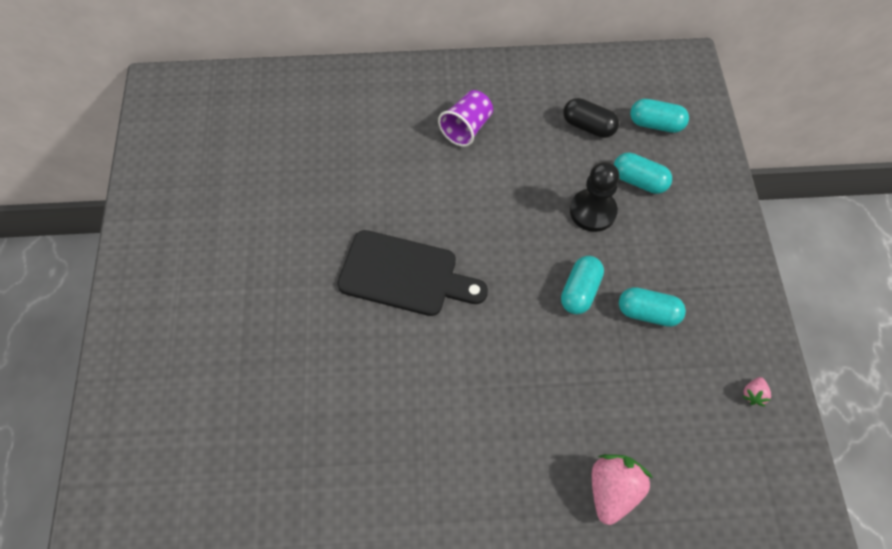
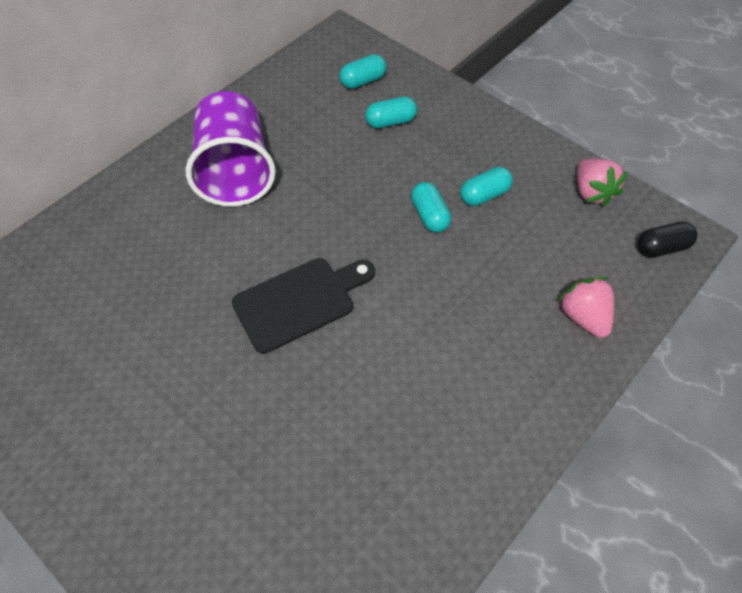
camera: 45 degrees left, 5 degrees down
purple cup [438,90,493,147] -> purple cup [186,91,276,207], size x2.02
black capsule [563,98,619,138] -> black capsule moved to [637,221,698,258]
black pawn [570,162,620,232] -> none
pink strawberry [742,377,771,406] -> pink strawberry [577,158,628,207], size x2.11

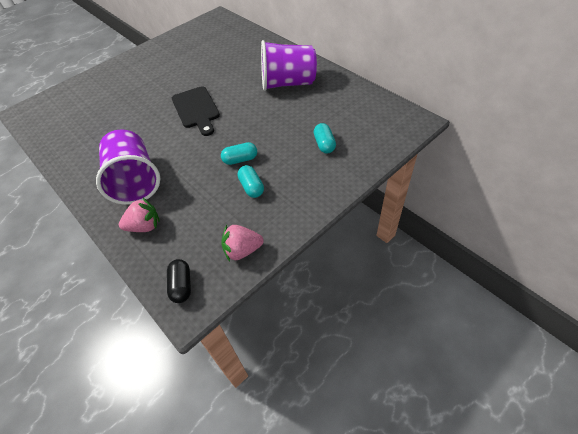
camera: 100 degrees right, 5 degrees down
turquoise capsule [339,54,386,89] -> none
none -> purple cup [96,129,160,205]

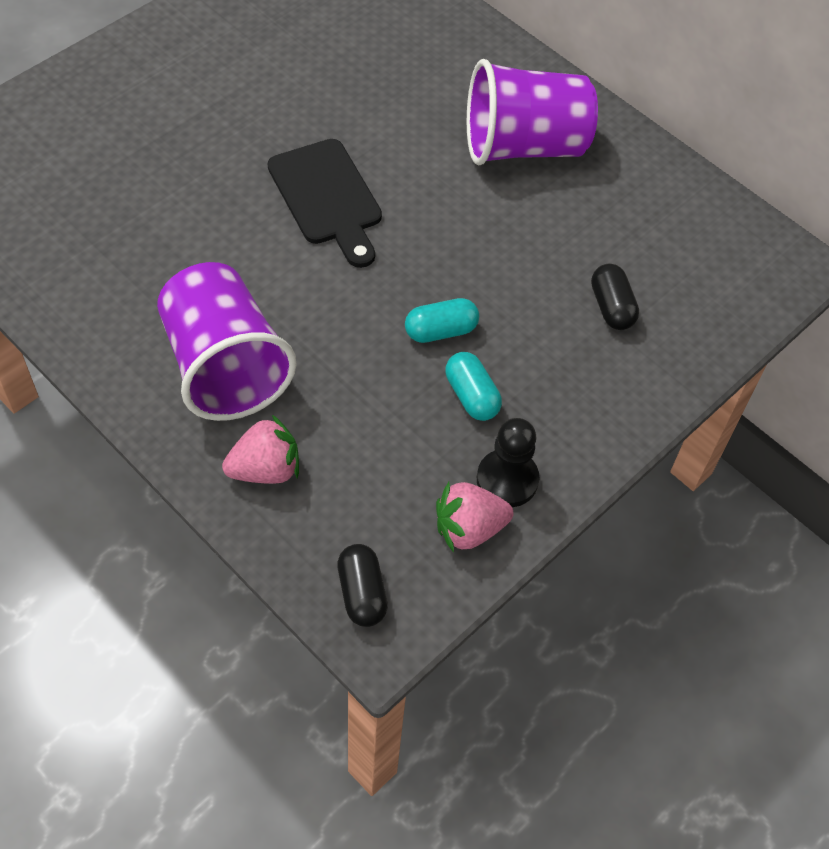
camera: 10 degrees left, 5 degrees up
turquoise capsule [314,123,336,153] -> black capsule [591,264,639,330]
none -> black pawn [477,418,540,507]

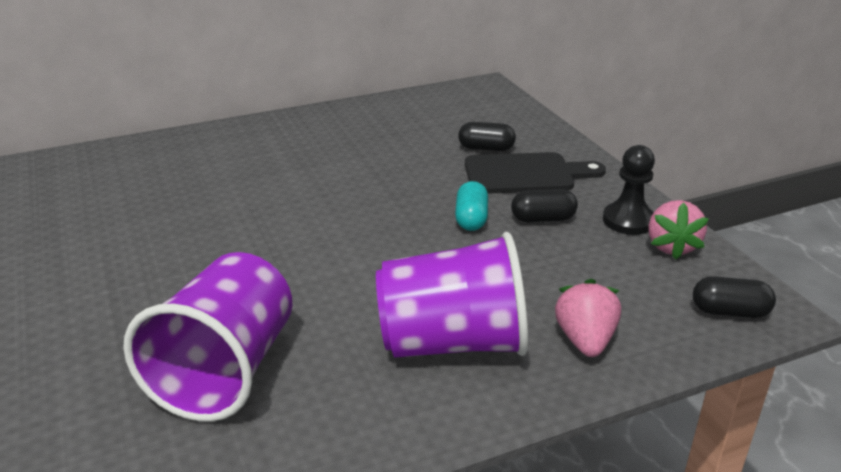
camera: 65 degrees left, 25 degrees down
black cutting board [268,139,382,268] -> black cutting board moved to [465,152,606,194]
turquoise capsule [445,352,502,421] -> black capsule [511,189,578,222]
purple cup [467,59,598,165] -> purple cup moved to [123,252,292,422]

